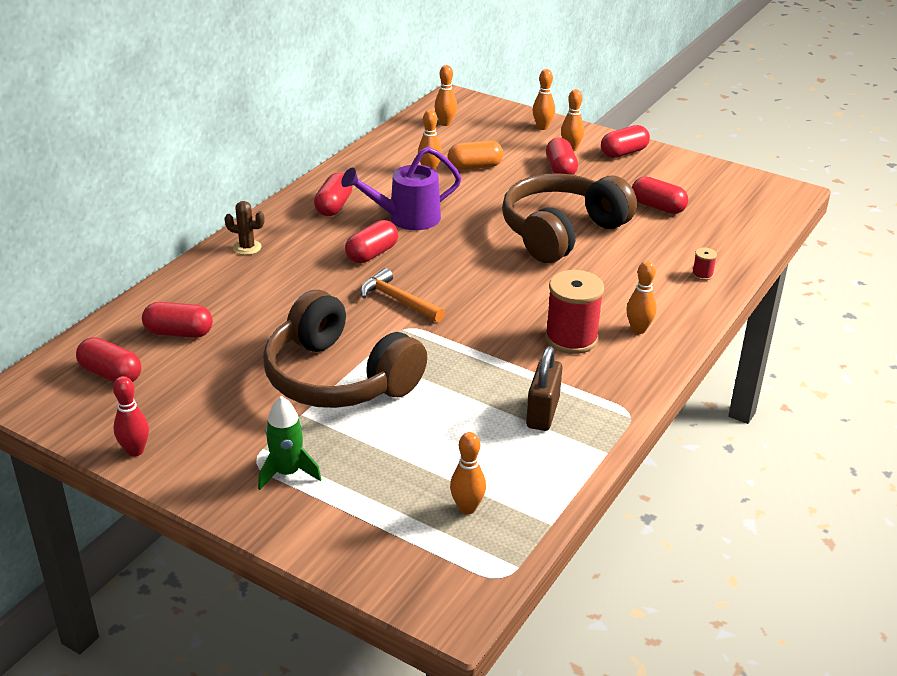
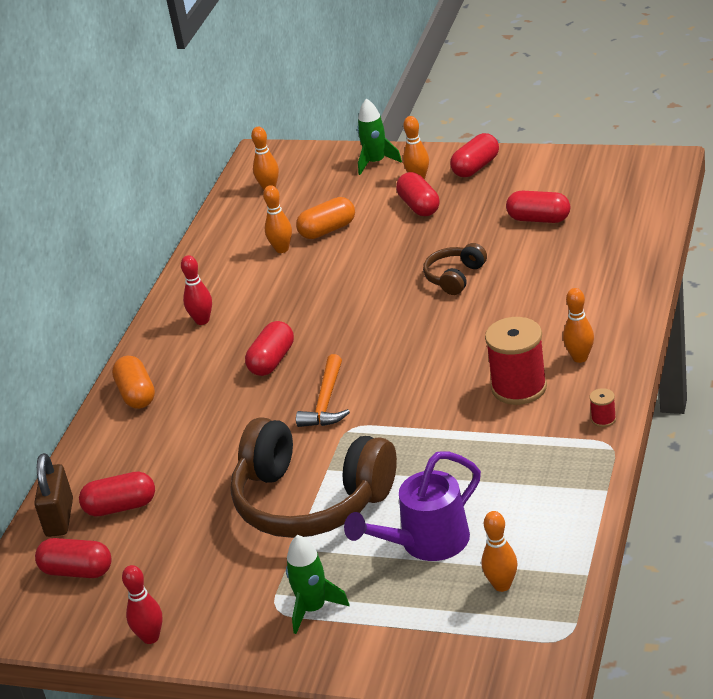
camera: 10 degrees left, 0 degrees up
brown cactus [224,201,265,255] -> orange capsule [112,356,155,409]
red capsule [314,173,353,216] -> red bowling pin [181,255,212,325]
purple watering can [341,147,461,230] -> purple watering can moved to [344,451,481,561]
orange hammer [360,268,445,322] -> orange hammer turned 105 degrees counterclockwise [296,354,350,427]
brown headphones [502,173,637,263] -> brown headphones [423,243,487,295], size x0.46
brown padlock [526,346,562,431] -> brown padlock moved to [34,453,73,537]
orange bowling pin [533,69,555,130] -> green rocket [357,98,402,175]
red spool [692,248,717,281] -> red spool moved to [589,388,616,427]

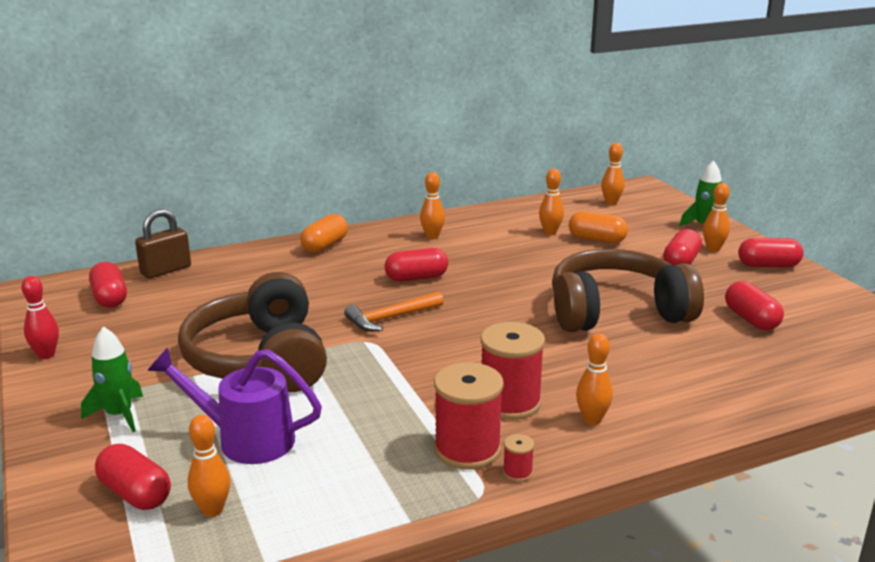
camera: 45 degrees right, 10 degrees down
red capsule [79,472,155,517] -> red capsule moved to [95,444,171,510]
red bowling pin [181,255,212,325] -> orange bowling pin [420,172,445,239]
brown headphones [423,243,487,295] -> brown headphones [552,249,704,332], size x2.17
none -> red spool [434,362,504,470]

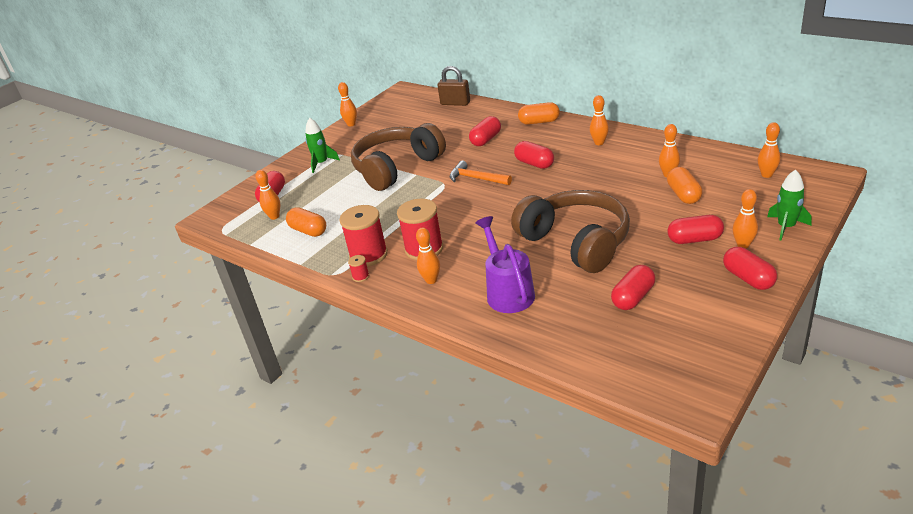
camera: 65 degrees right, 10 degrees up
red bowling pin [22,276,59,359] -> orange bowling pin [338,82,357,126]
red capsule [89,262,127,308] -> red capsule moved to [469,116,501,146]
purple watering can [147,348,322,464] -> purple watering can moved to [475,216,535,313]
none -> orange capsule [286,207,326,237]

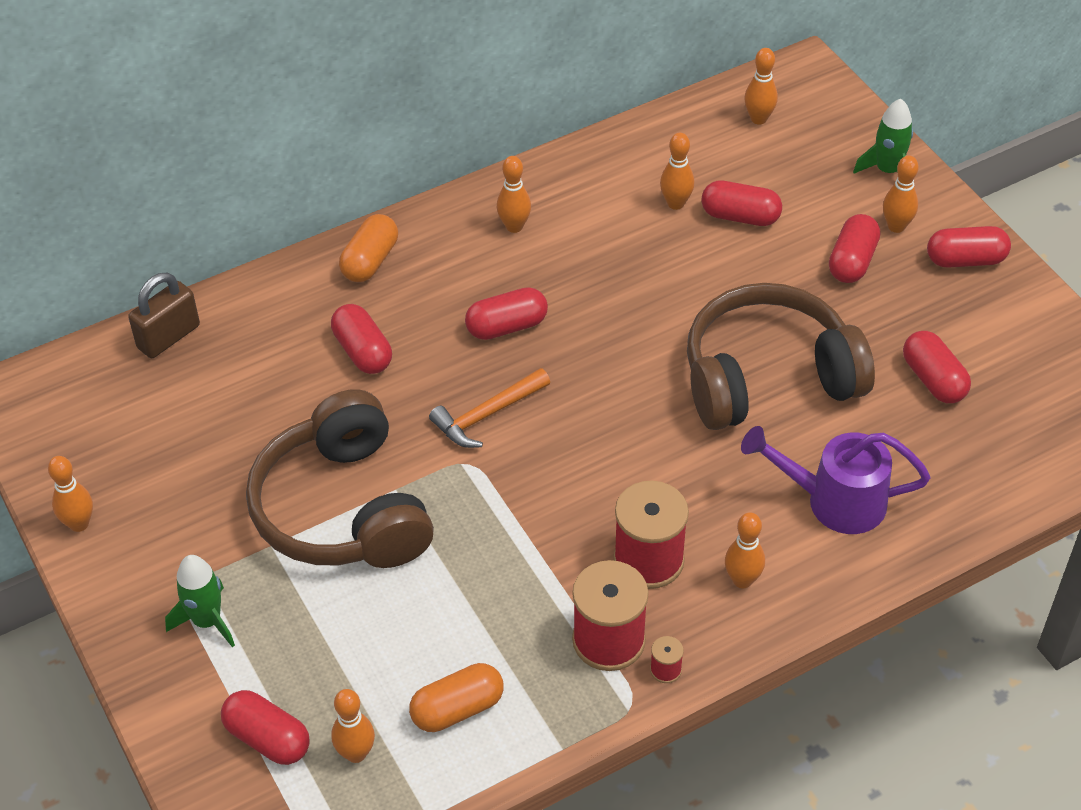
camera: 70 degrees left, 15 degrees up
orange capsule [667,167,703,204] -> red capsule [701,181,782,226]

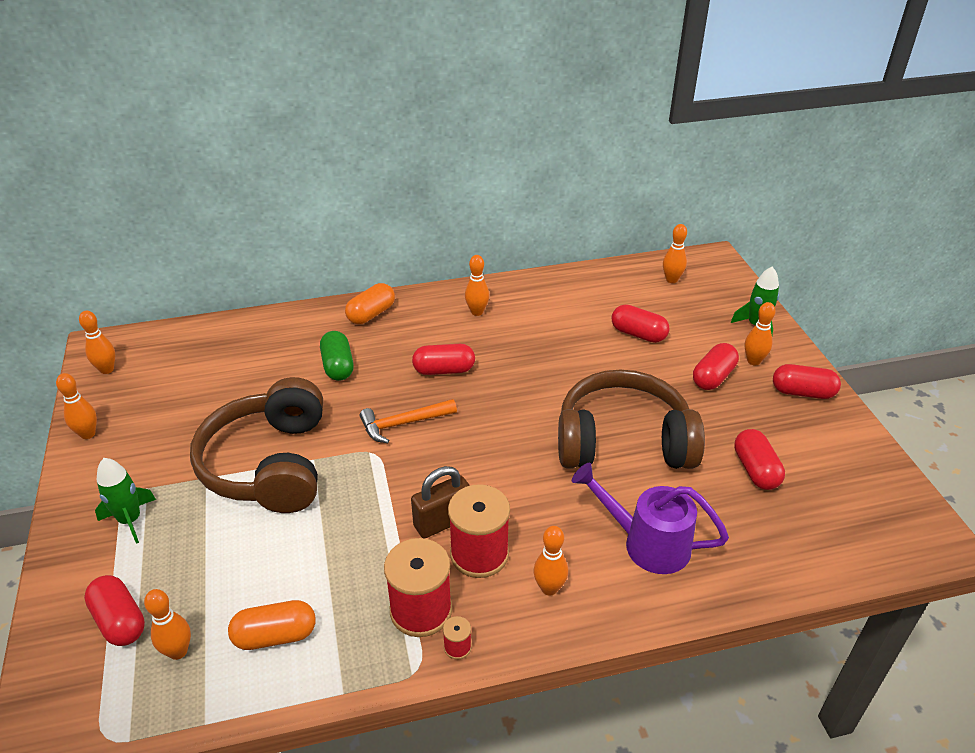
camera: 15 degrees right, 10 degrees down
brown padlock [128,272,200,358] -> brown padlock moved to [411,466,470,538]
red capsule [331,304,392,374] -> green capsule [320,331,354,381]
orange bowling pin [660,133,695,210] -> orange bowling pin moved to [79,311,115,374]

